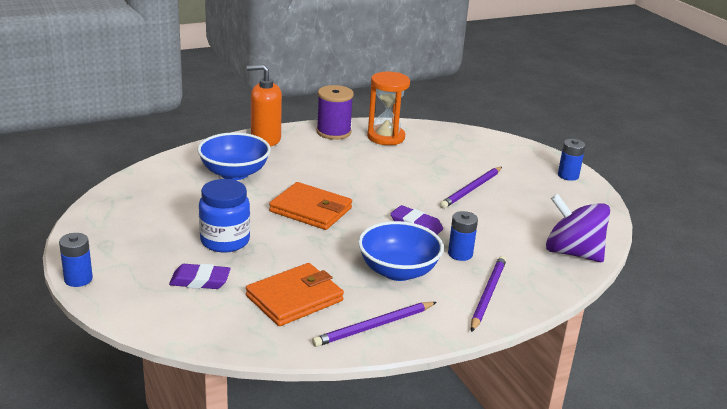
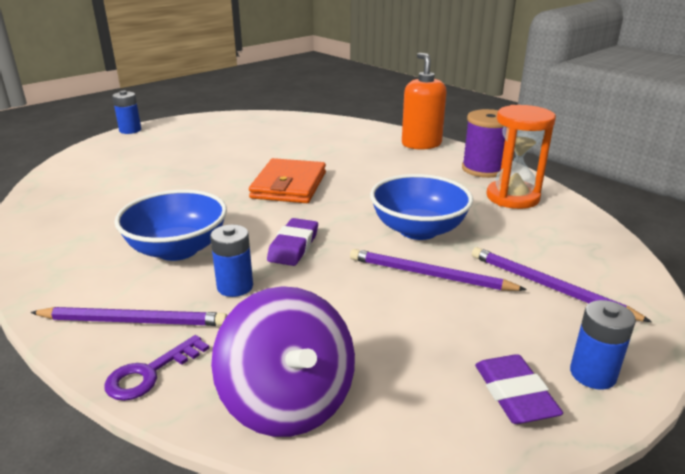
camera: 75 degrees right, 0 degrees up
purple eraser [169,264,231,289] -> purple eraser moved to [475,354,563,424]
blue bowl [197,132,271,180] -> blue bowl moved to [370,174,473,240]
blue jar [199,179,250,253] -> none
orange wallet [246,263,344,326] -> none
purple pencil [312,302,437,347] -> purple pencil moved to [472,247,652,322]
purple spinning top [546,193,610,262] -> purple spinning top turned 135 degrees clockwise [211,286,355,437]
none -> purple key [104,335,209,401]

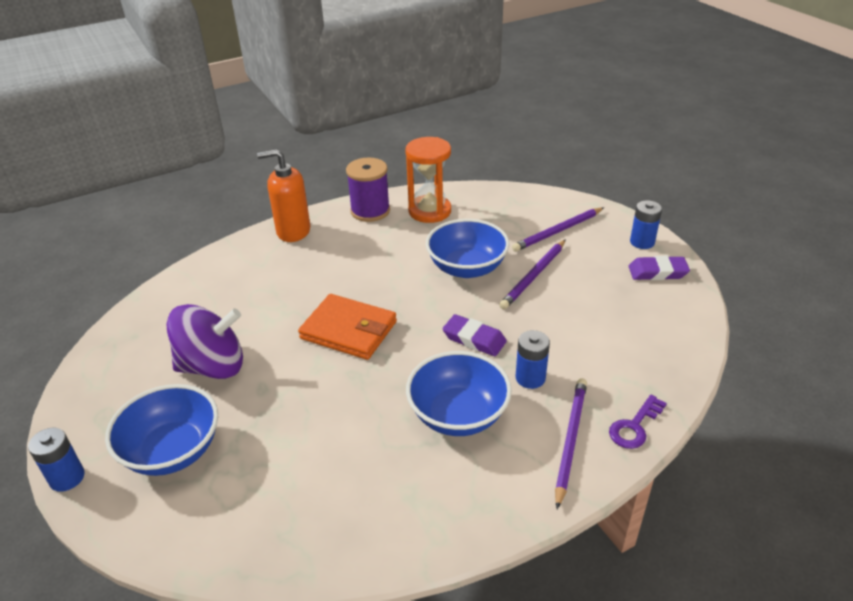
camera: 75 degrees left, 10 degrees up
purple key [104,335,209,401] -> purple key turned 75 degrees clockwise [609,395,667,449]
purple spinning top [211,286,355,437] -> purple spinning top moved to [167,304,243,379]
none -> blue bowl [105,384,218,476]

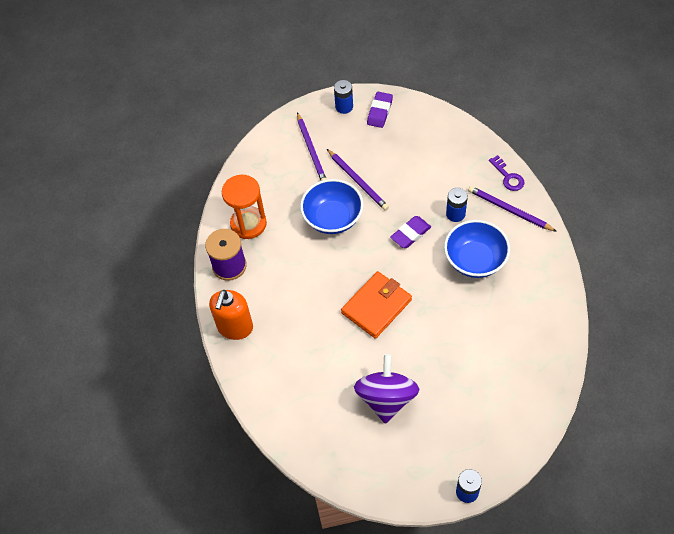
camera: 70 degrees left, 20 degrees up
blue bowl [105,384,218,476] -> none

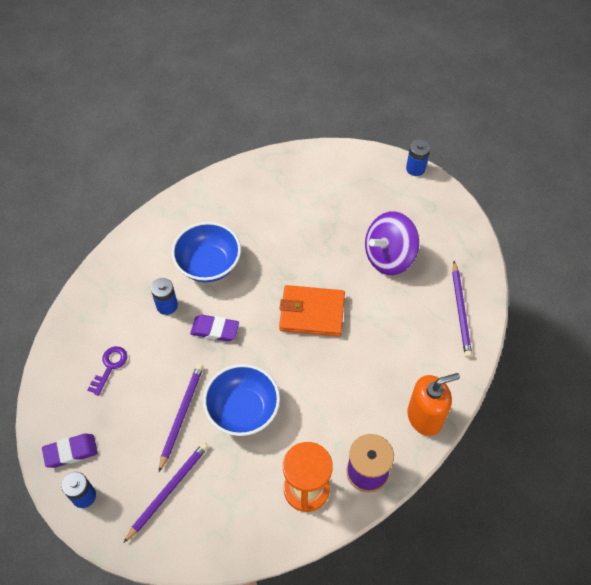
camera: 130 degrees left, 0 degrees up
purple pencil [468,186,557,232] -> purple pencil moved to [452,261,472,358]
purple key [489,155,524,191] -> purple key moved to [87,346,127,396]

